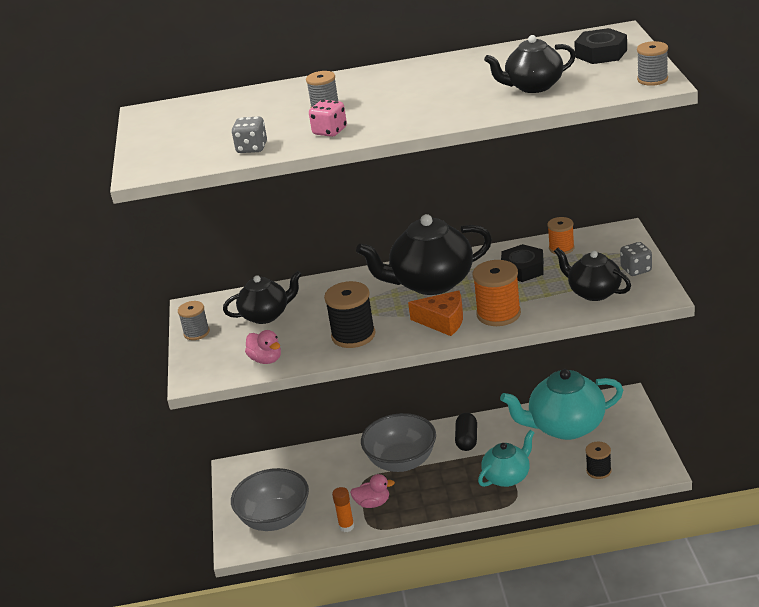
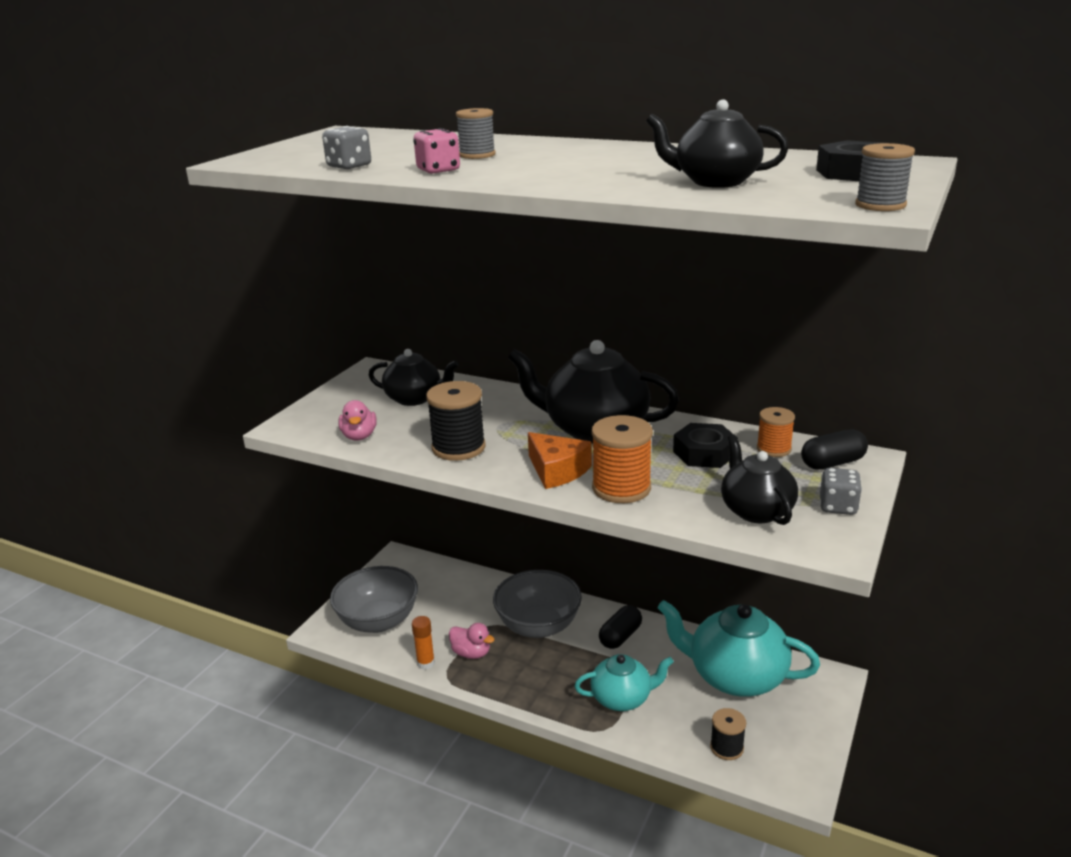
camera: 30 degrees right, 5 degrees down
grey spool [178,301,210,340] -> none
none -> black capsule [801,429,868,470]

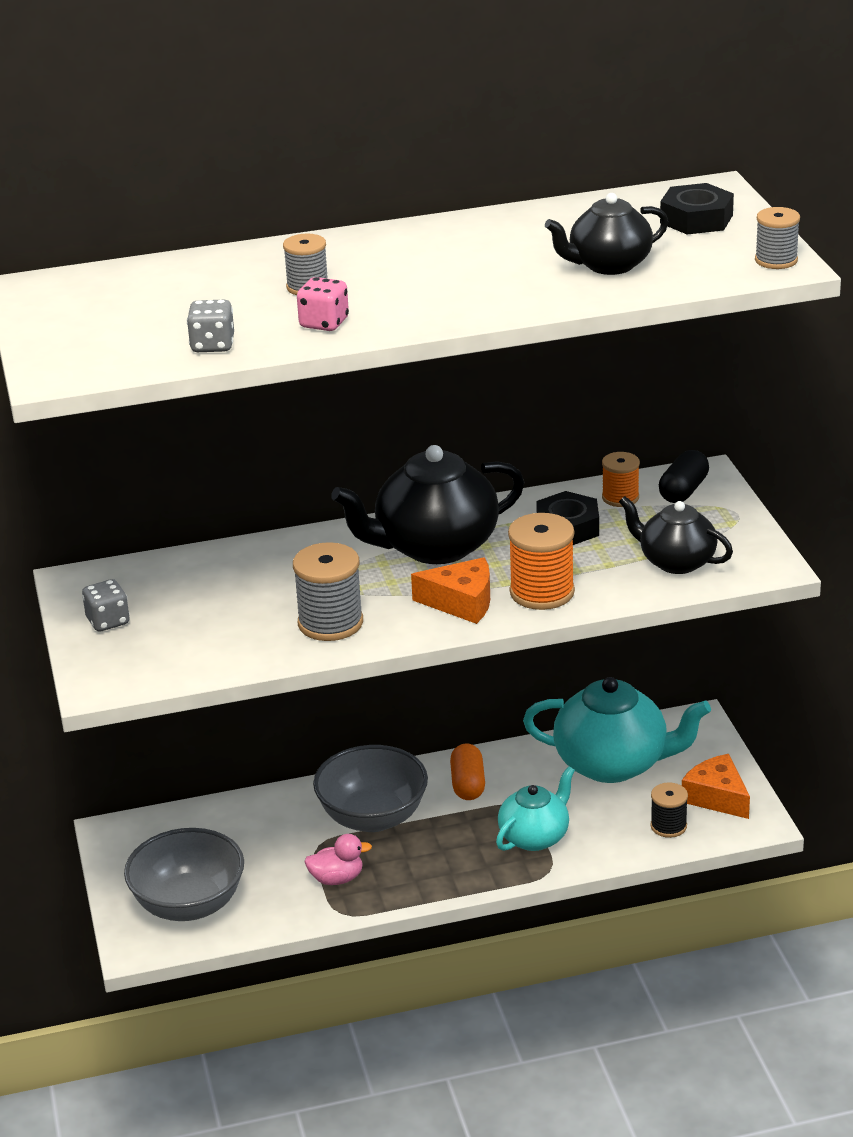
camera: 40 degrees left, 5 degrees up
pink duck [338,400,377,440] -> none
black teapot [369,349,459,406] -> none
orange glue stick [412,616,435,670] -> none
black spool [426,381,486,461] -> grey spool [293,542,363,641]
black capsule [599,605,642,649] -> orange capsule [450,743,485,800]
turquoise teapot [657,600,820,697] -> turquoise teapot turned 150 degrees counterclockwise [523,677,711,783]
grey dice [820,468,862,515] -> grey dice moved to [82,579,130,631]
none -> orange cheese [682,754,750,819]

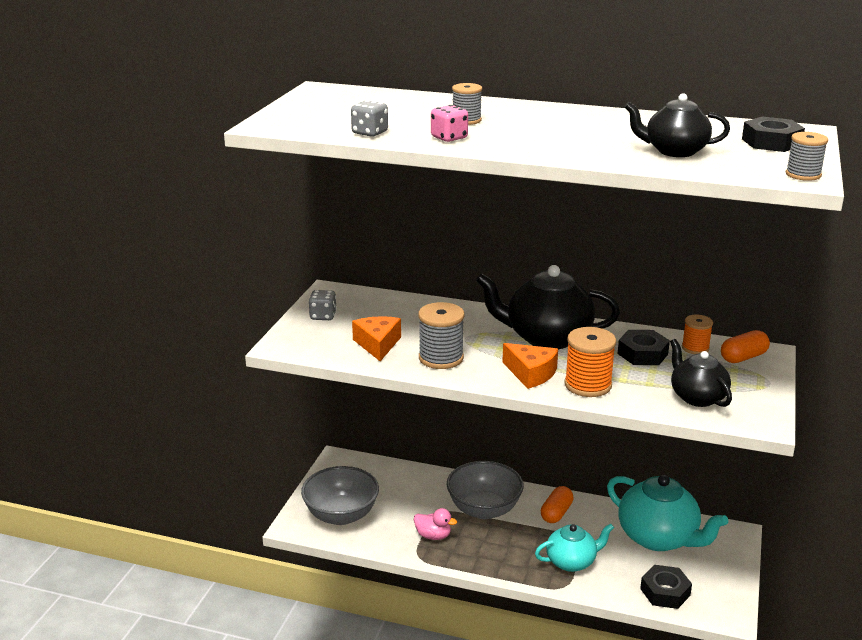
camera: 30 degrees right, 5 degrees down
black spool [650,782,688,838] -> black nut [640,565,692,609]
black capsule [659,450,709,503] -> orange capsule [721,330,770,363]
orange cheese [682,754,750,819] -> orange cheese moved to [352,316,401,361]

